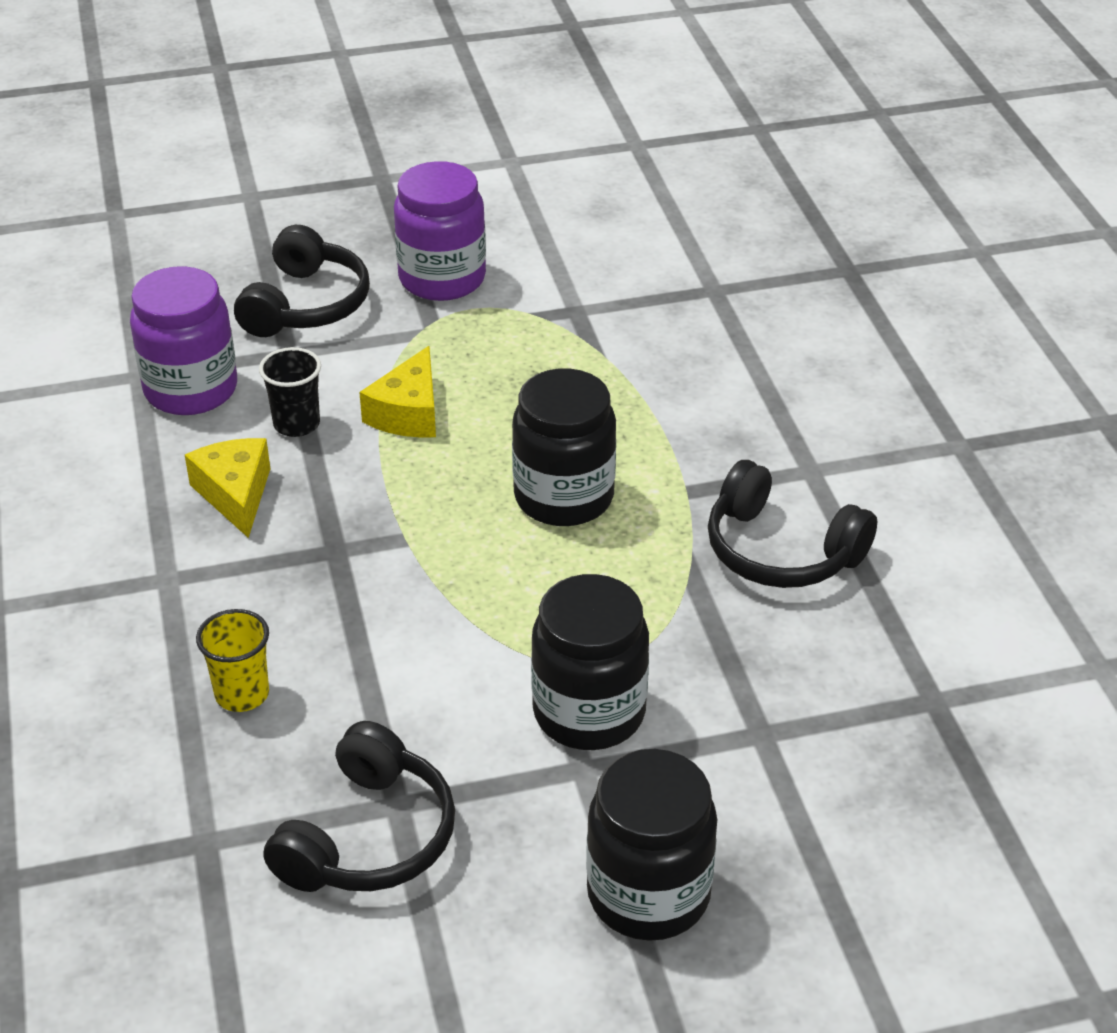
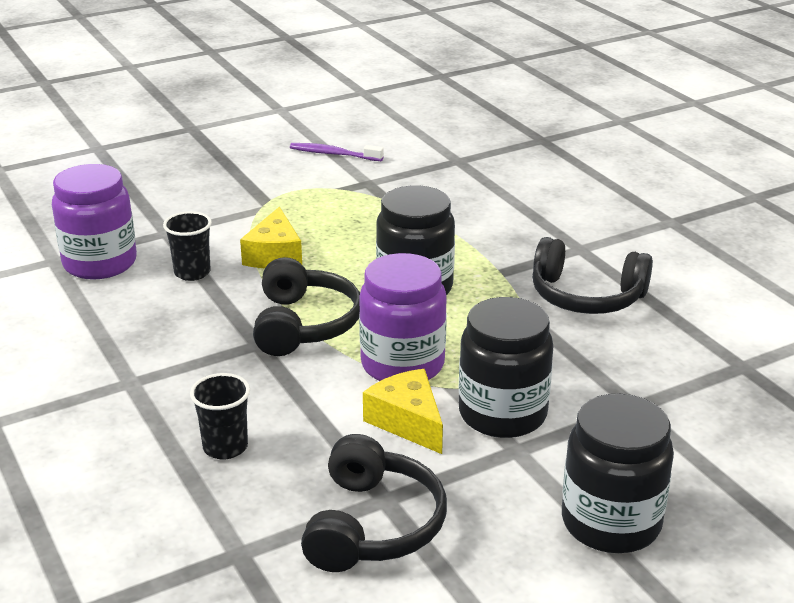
camera: 15 degrees left, 10 degrees down
yellow cheese [185,438,270,538] -> yellow cheese moved to [363,369,443,454]
yellow cup [196,609,269,712] -> black cup [190,373,250,459]
black headphones [234,225,370,337] -> black headphones moved to [253,257,360,356]
purple jar [394,161,486,301] -> purple jar moved to [359,253,447,381]
none -> purple toothbrush [290,143,384,161]

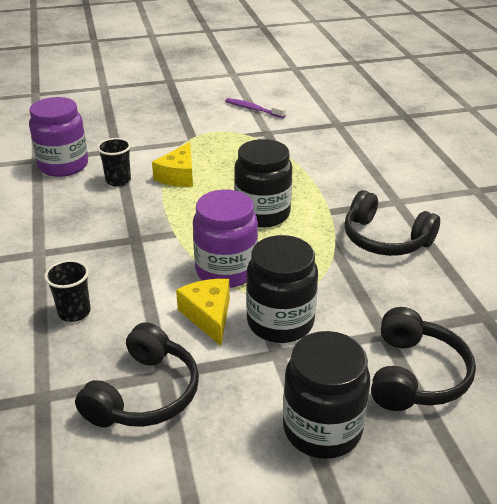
camera: 15 degrees right, 5 degrees up
black headphones [253,257,360,356] -> black headphones moved to [371,307,476,411]

